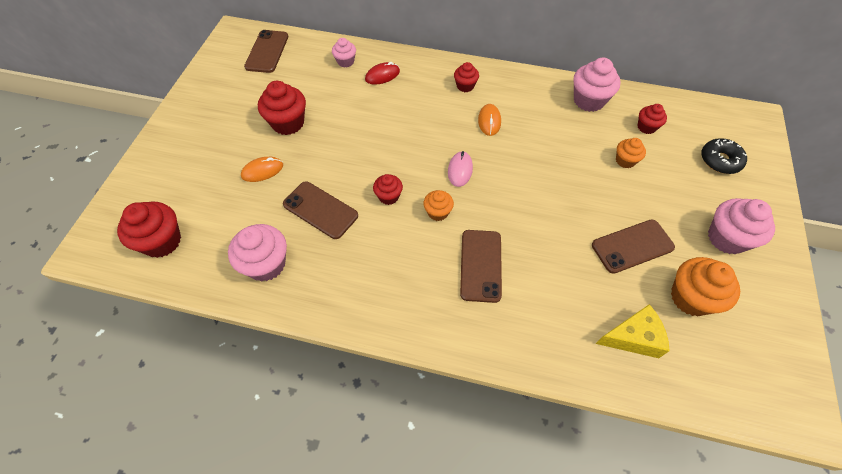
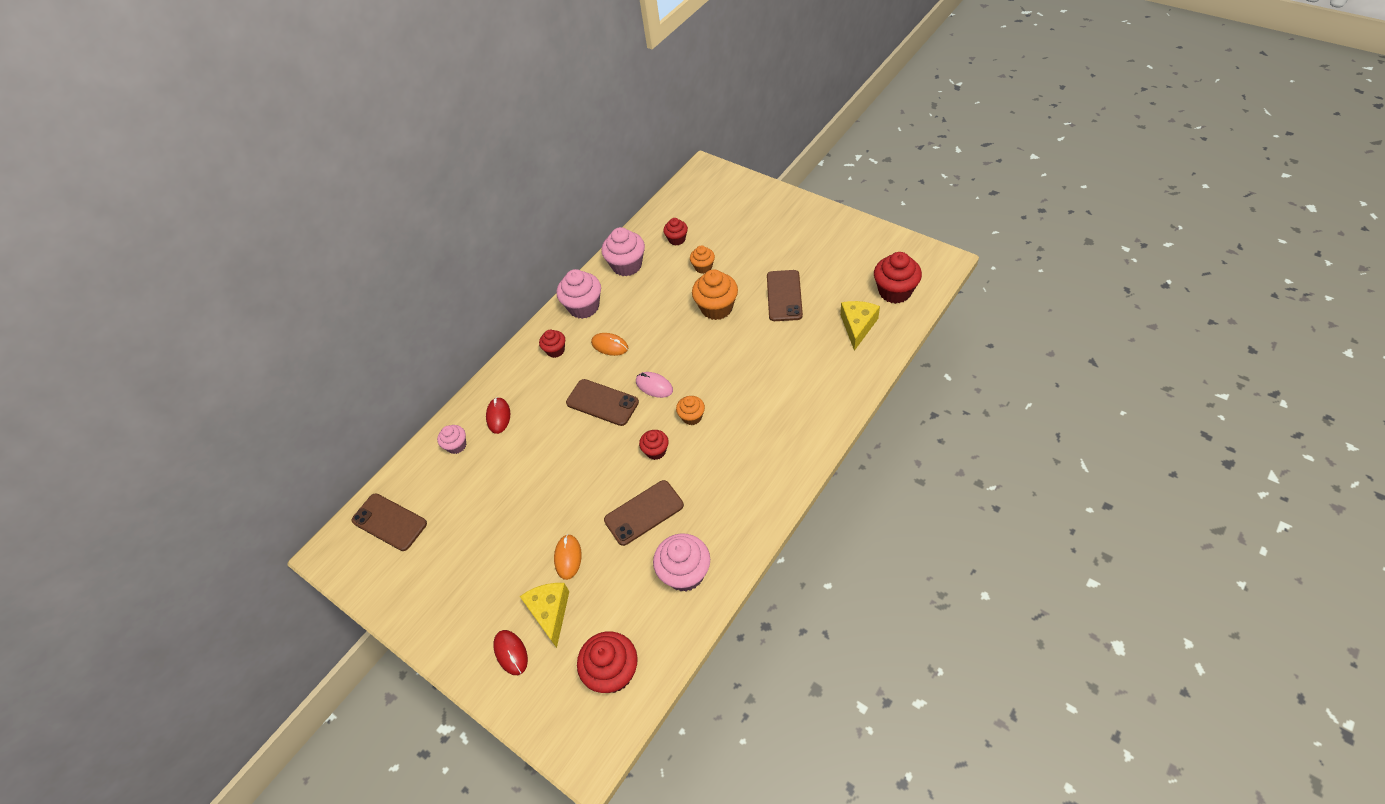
camera: 60 degrees left, 5 degrees down
red cupcake [258,81,306,135] -> red cupcake moved to [874,252,922,304]
brown phone [460,230,502,303] -> brown phone moved to [566,379,639,426]
orange cupcake [671,257,740,316] -> orange cupcake moved to [692,270,738,320]
black donut [701,138,747,174] -> none
pink cupcake [708,198,775,254] -> pink cupcake moved to [556,269,601,319]
none -> red mouse [493,630,528,675]
none -> yellow cheese [520,583,569,648]

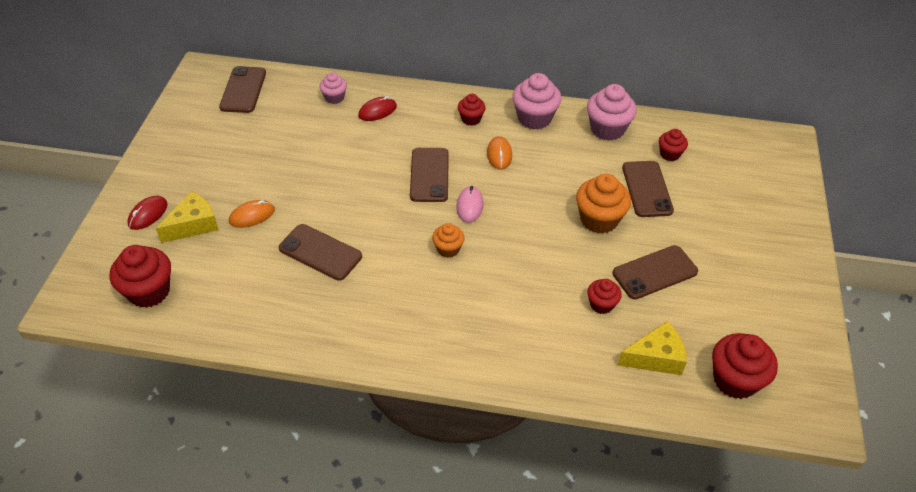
camera: 55 degrees right, 5 degrees down
red cupcake [639,430,669,460] -> red cupcake moved to [588,279,622,314]
pink cupcake [653,533,710,591] -> none
orange cupcake [690,245,715,274] -> brown phone [622,161,674,217]

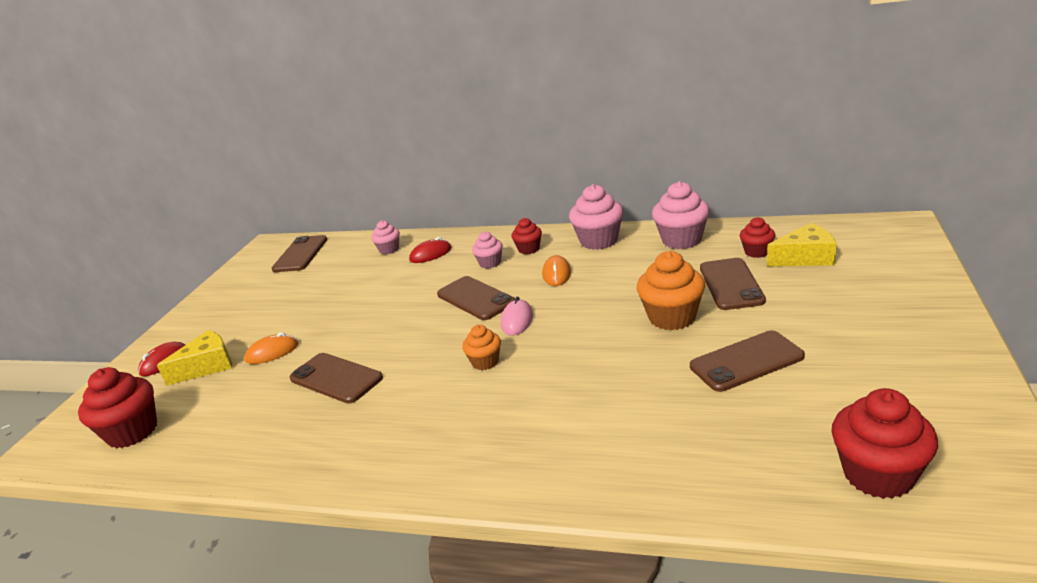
camera: 10 degrees right, 20 degrees down
brown phone [410,148,449,202] -> brown phone turned 45 degrees counterclockwise [437,276,515,320]
red cupcake [588,279,622,314] -> none
yellow cheese [618,321,687,375] -> yellow cheese moved to [767,223,837,266]
none -> pink cupcake [472,231,503,269]

